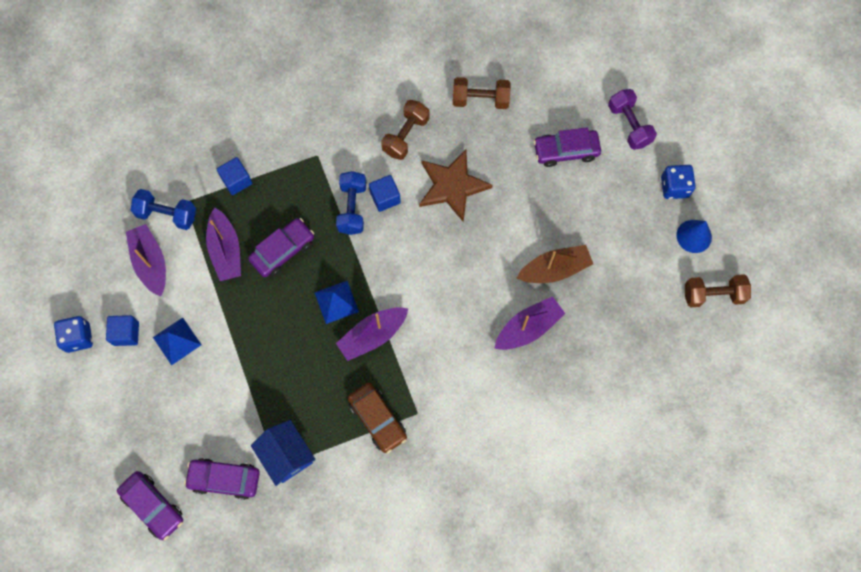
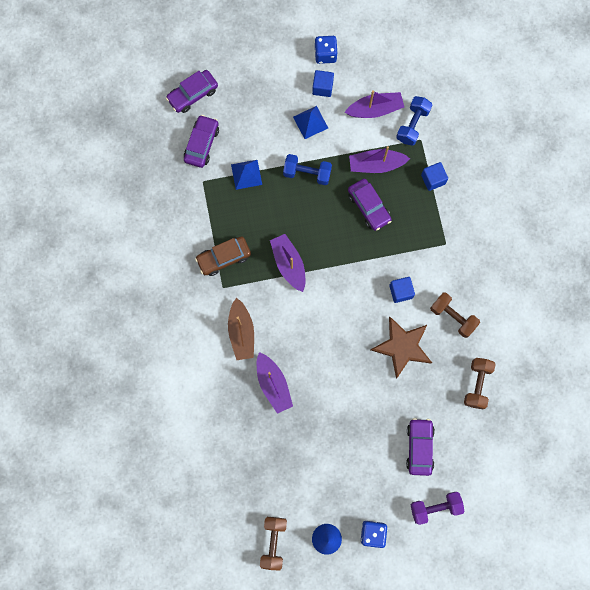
camera: 100 degrees right, 5 degrees up
blue house [251,420,316,486] -> none
blue pyramid [314,281,359,324] -> blue pyramid moved to [231,160,262,190]
blue dumbbell [336,171,366,235] -> blue dumbbell moved to [283,154,332,185]
brown boat [517,245,593,283] -> brown boat moved to [228,298,254,360]

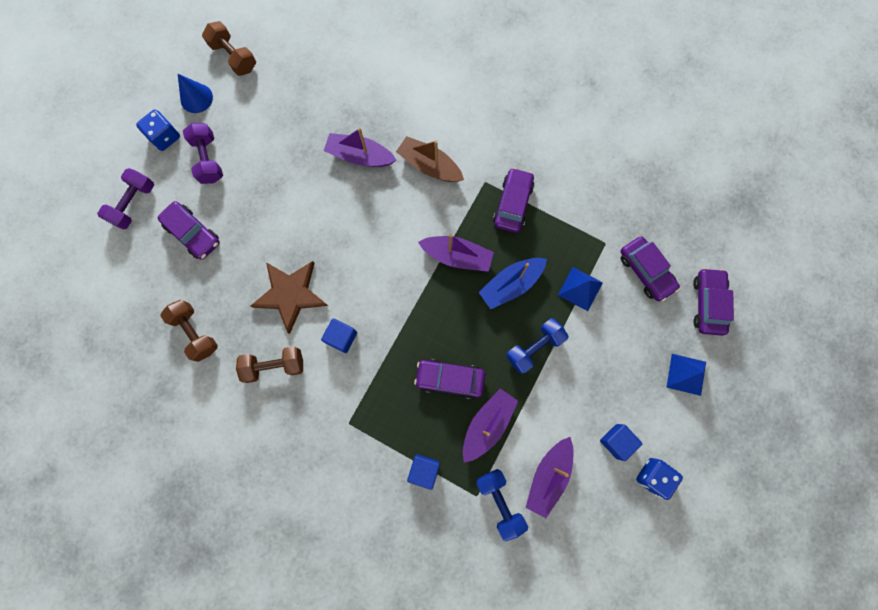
camera: 130 degrees right, 0 degrees up
brown car [195,237,251,276] -> purple car [493,168,534,233]
blue pyramid [293,106,328,139] -> blue pyramid moved to [666,354,706,396]
none -> purple dumbbell [183,123,223,184]
none -> blue boat [479,258,547,309]

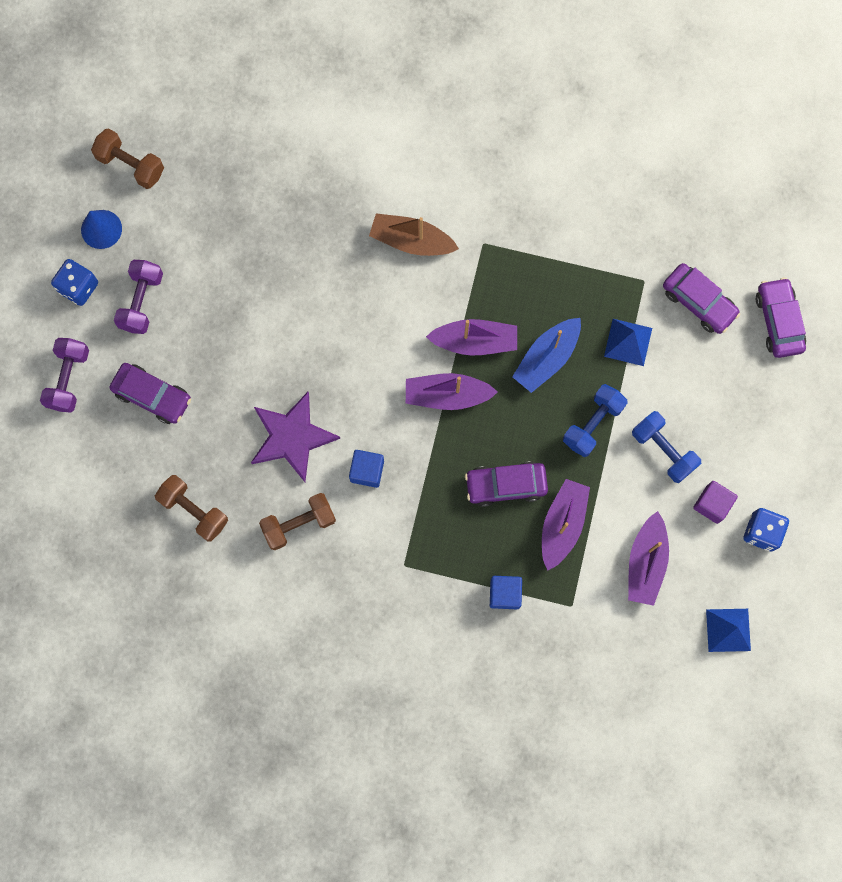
camera: 15 degrees left, 0 degrees up
purple dumbbell [183,123,223,184] -> purple dumbbell turned 45 degrees clockwise [114,260,163,334]
brown star [250,261,328,334] -> purple star [251,392,340,482]
purple boat [324,128,397,167] -> purple boat moved to [406,373,498,410]
blue dumbbell [476,469,528,541] -> blue dumbbell moved to [632,411,701,483]
purple car [493,168,534,233] -> none
blue cube [600,424,642,461] -> purple cube [693,481,738,524]
blue pyramid [666,354,706,396] -> blue pyramid moved to [706,609,751,652]

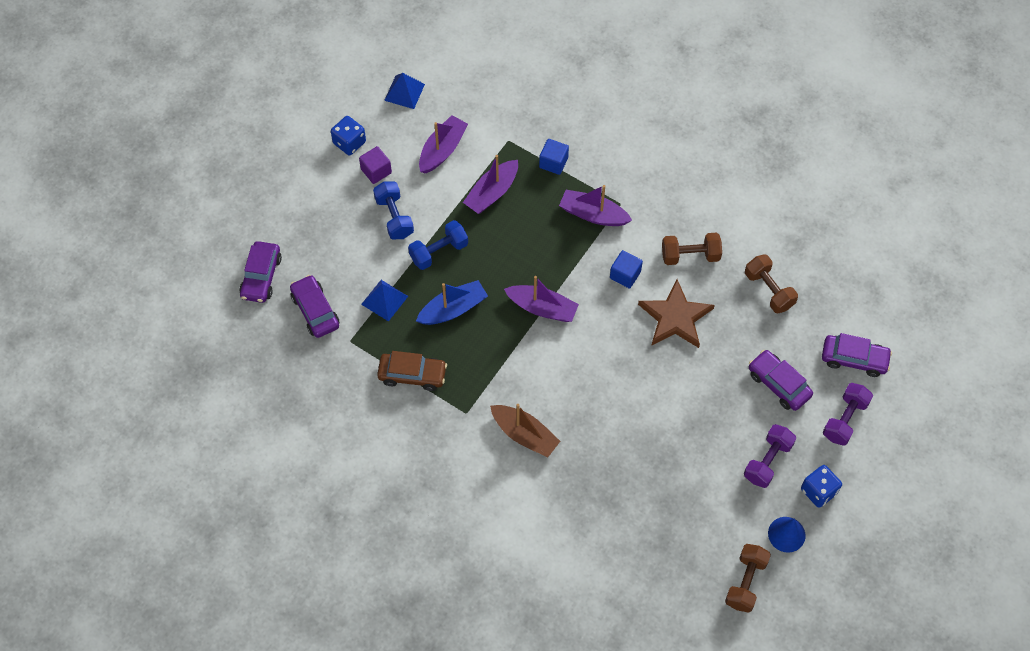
camera: 160 degrees left, 15 degrees down
brown dumbbell [91,128,164,189] -> brown dumbbell turned 60 degrees clockwise [725,544,771,613]
purple star [251,392,340,482] -> brown star [638,279,715,348]
purple boat [426,319,517,356] -> purple boat moved to [559,185,632,226]
purple car [465,461,548,507] -> purple car moved to [822,333,892,377]
none -> brown car [377,351,447,391]

